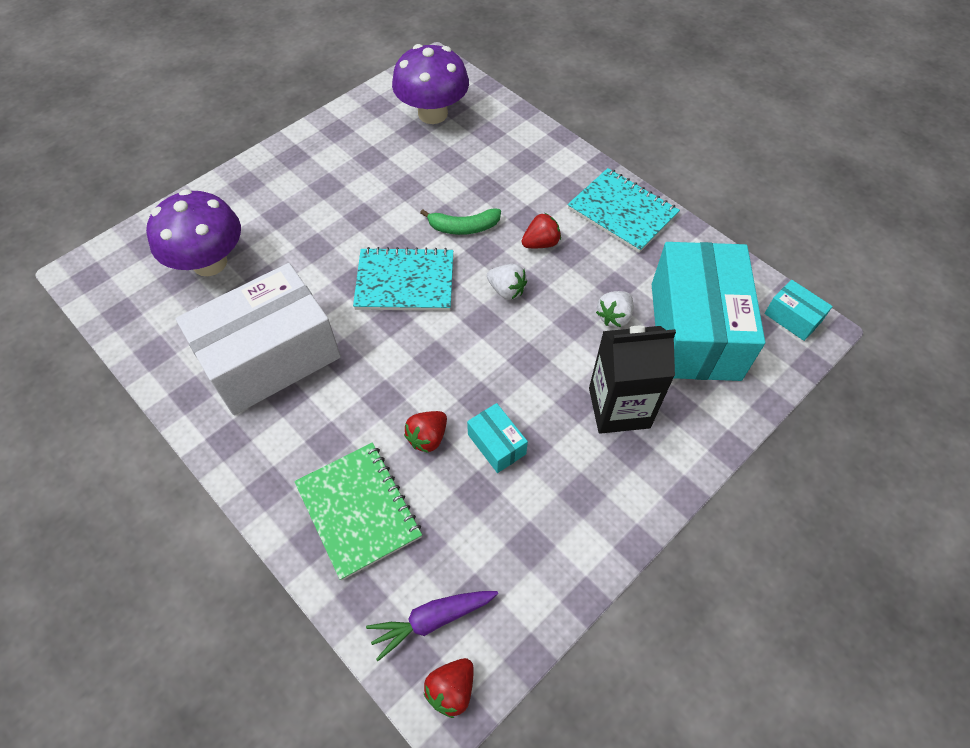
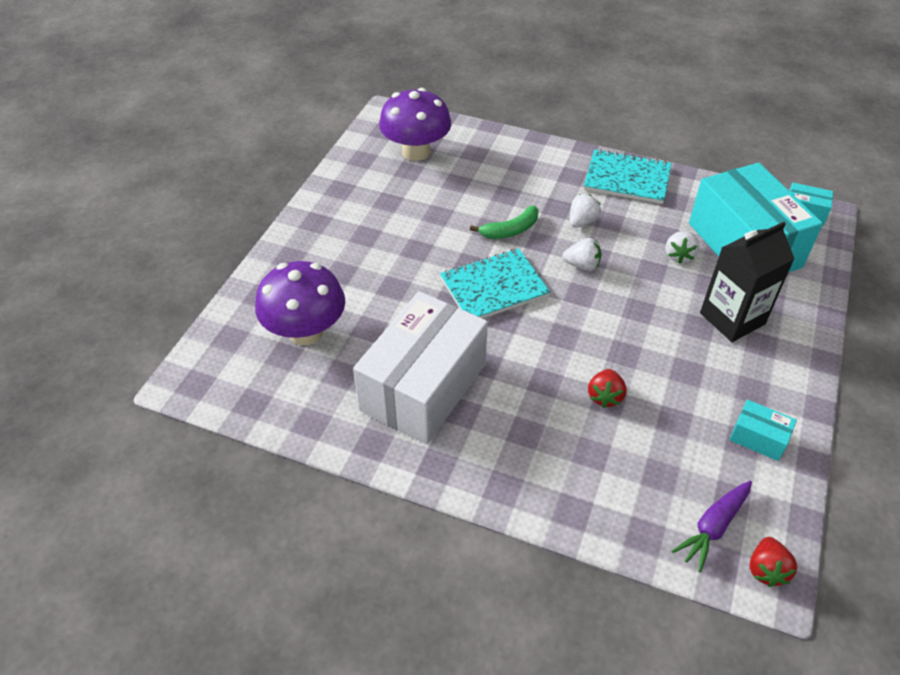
camera: 25 degrees left, 10 degrees down
green notebook [294,443,422,581] -> none
turquoise box [467,403,528,473] -> turquoise box moved to [729,400,797,461]
red strawberry [522,213,561,248] -> white strawberry [570,194,601,228]

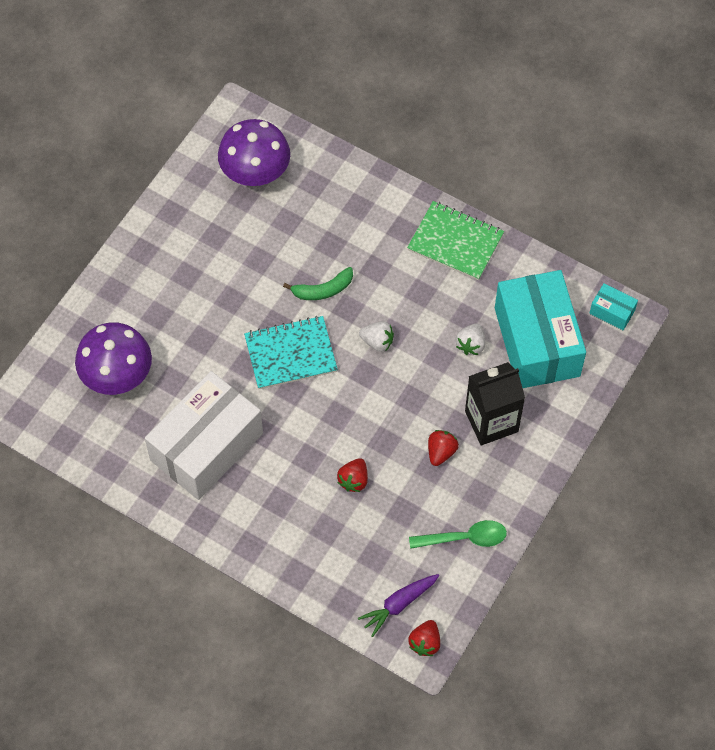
camera: 10 degrees right, 15 degrees up
white strawberry [570,194,601,228] -> none
turquoise notebook [584,149,672,204] -> green notebook [407,201,504,280]
turquoise box [729,400,797,461] -> green spoon [409,520,507,549]
none -> red strawberry [428,430,459,466]

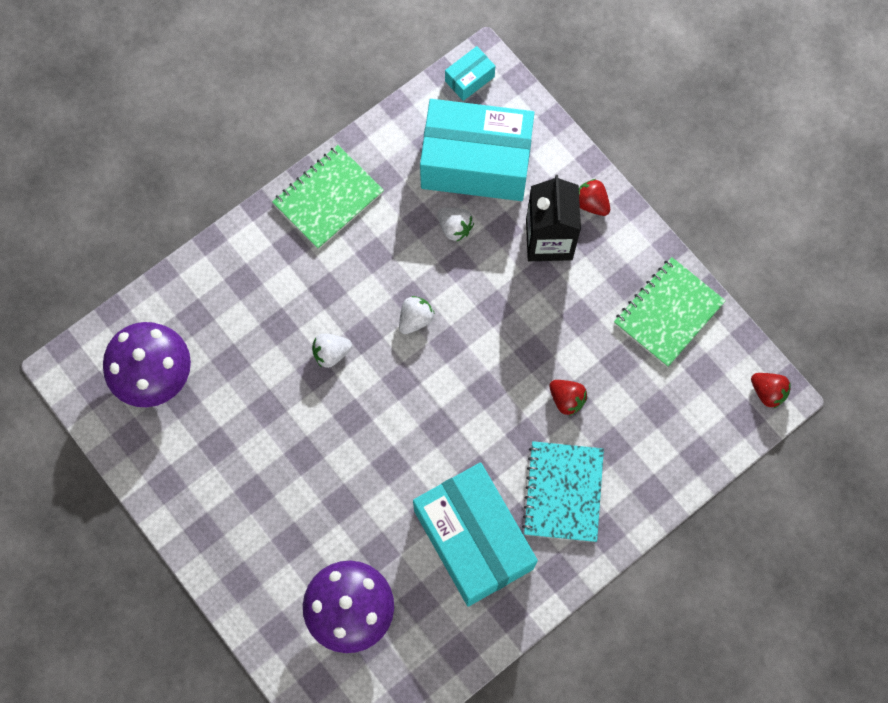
camera: 70 degrees left, 10 degrees up
white box [145,371,263,500] -> turquoise box [413,463,538,607]
turquoise notebook [244,316,338,389] -> turquoise notebook moved to [522,441,604,542]
green banana [283,267,353,300] -> white strawberry [312,333,352,368]
purple carrot [358,574,439,637] -> none
green spoon [409,520,507,549] -> green notebook [614,257,726,367]
red strawberry [428,430,459,466] -> red strawberry moved to [579,179,610,216]

